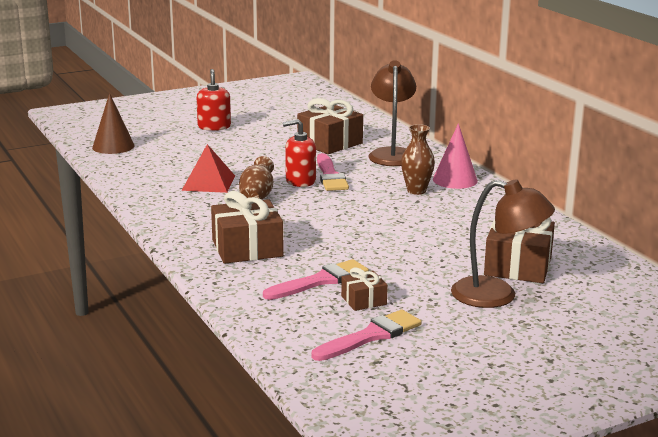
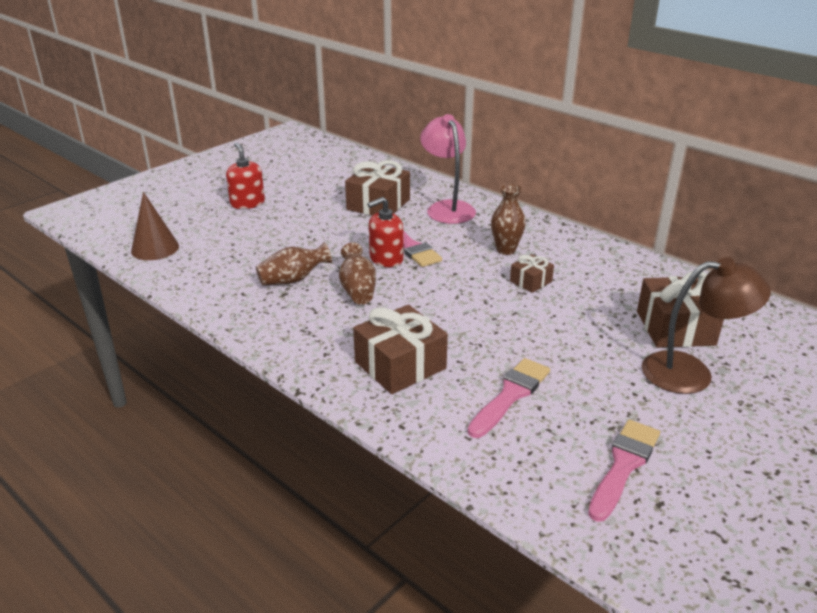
camera: 20 degrees left, 10 degrees up
red pyramid [181,144,235,193] -> brown vase [256,242,332,285]
brown gift [341,268,388,311] -> brown gift moved to [510,254,554,293]
brown lamp [368,60,416,166] -> pink lamp [420,114,476,224]
pink cone [433,123,478,189] -> none

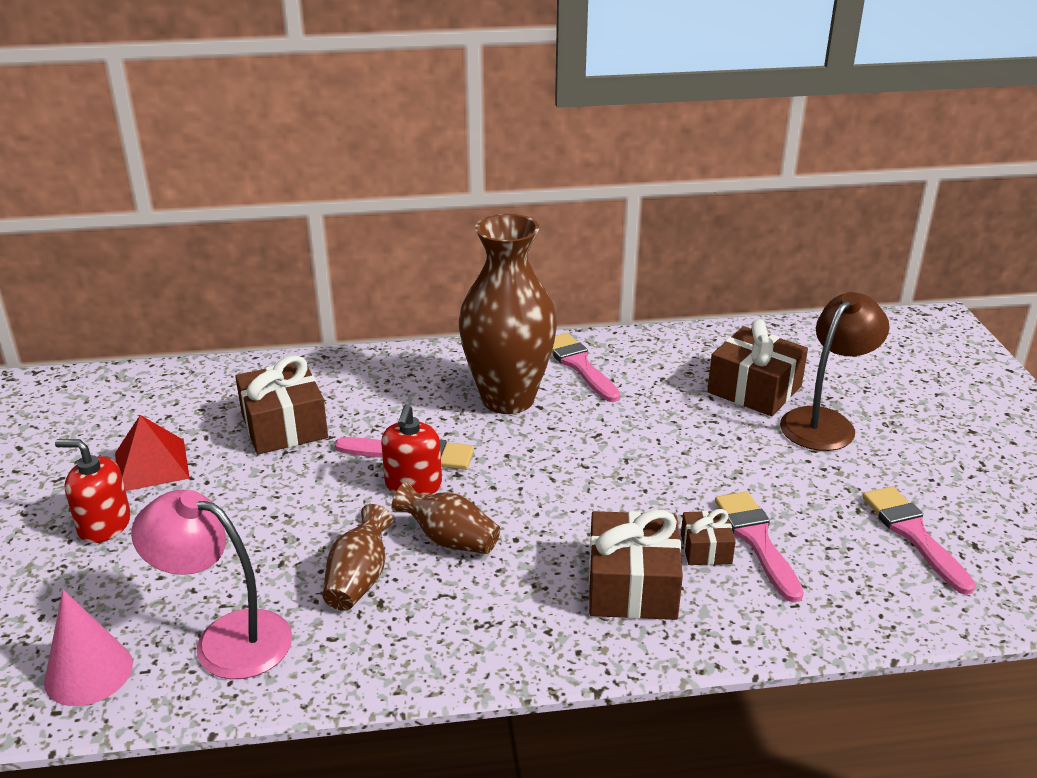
camera: 50 degrees left, 0 degrees up
brown cone [131,192,179,260] -> pink cone [44,590,133,706]
pink lamp [420,114,476,224] -> pink lamp moved to [131,490,292,679]
brown vase [491,184,526,255] -> brown vase [459,214,557,414], size x2.09
brown gift [510,254,554,293] -> brown gift moved to [681,509,736,565]
none -> red pyramid [115,415,190,491]
none -> pink brush [552,333,620,402]

